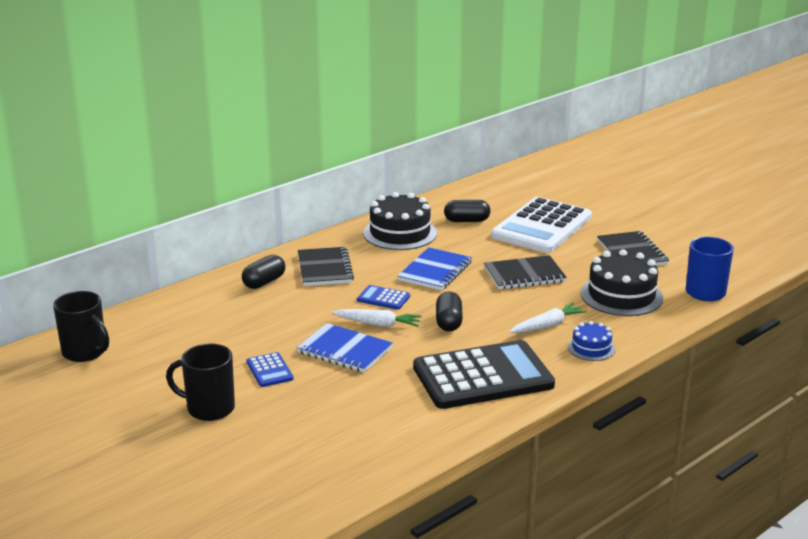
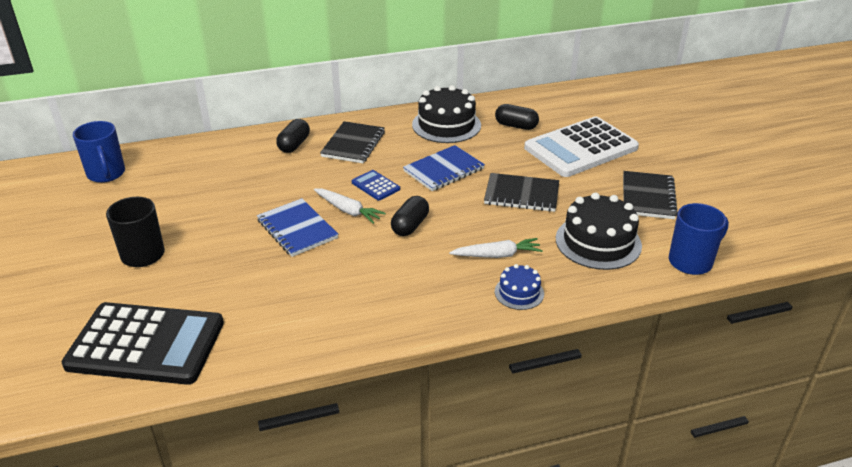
camera: 25 degrees right, 10 degrees up
black mug [53,291,109,362] -> blue mug [73,121,125,183]
black capsule [242,255,285,289] -> black capsule turned 45 degrees counterclockwise [276,119,310,153]
blue calculator [247,352,294,387] -> none
black calculator [413,340,555,409] -> black calculator moved to [62,302,224,385]

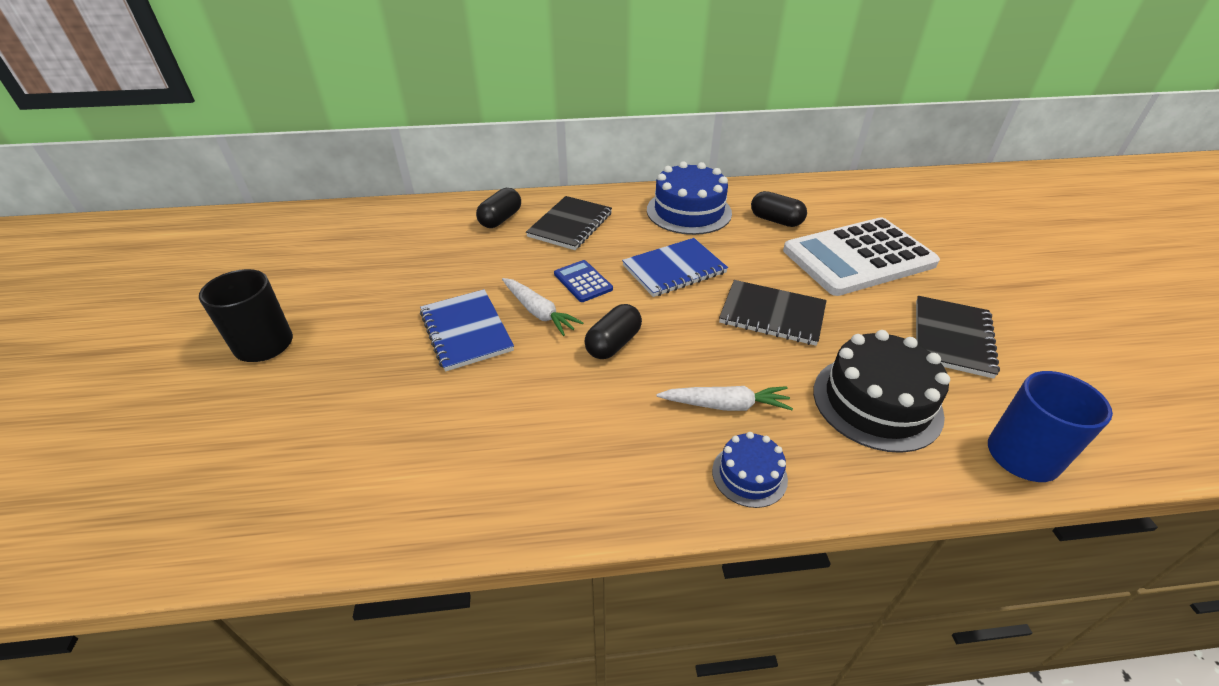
camera: 10 degrees right, 5 degrees up
black calculator [62,302,224,385] -> none
blue mug [73,121,125,183] -> none
black cake [412,85,481,143] -> blue cake [647,161,732,235]

